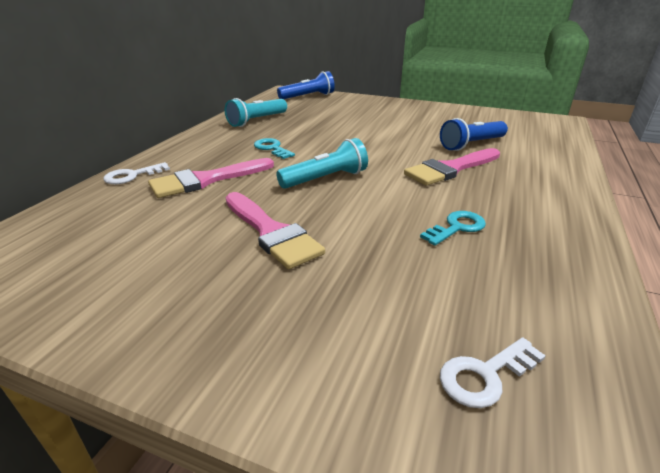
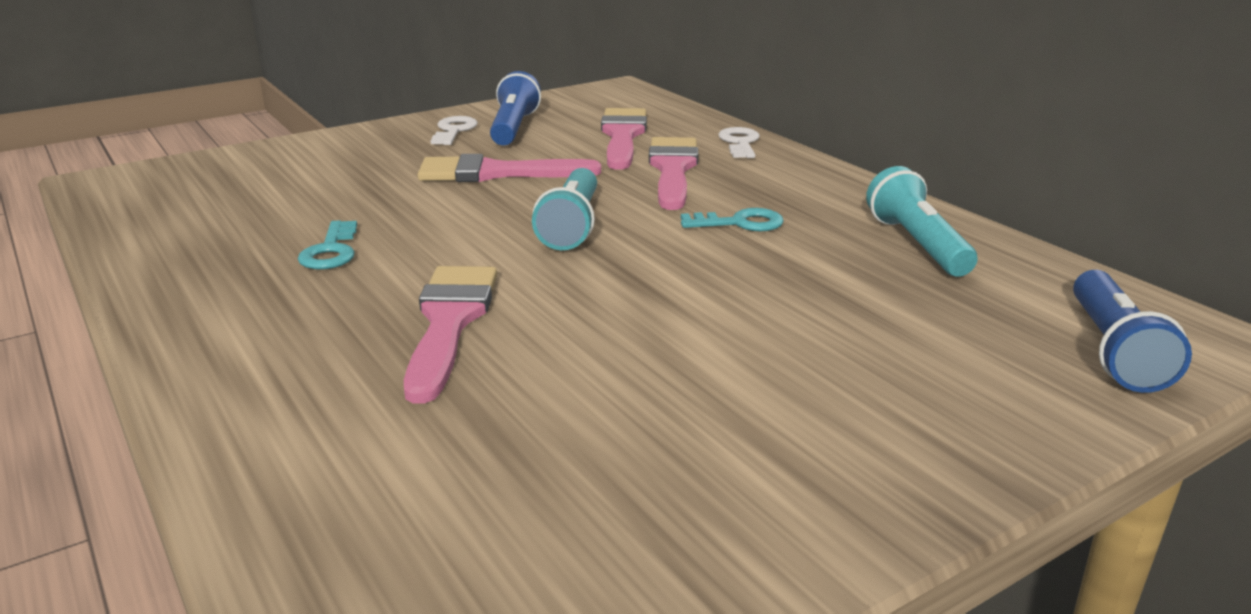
camera: 125 degrees right, 5 degrees down
blue flashlight [440,118,508,151] -> blue flashlight moved to [490,71,541,146]
white key [440,337,546,408] -> white key moved to [431,116,478,145]
none -> pink brush [601,108,647,170]

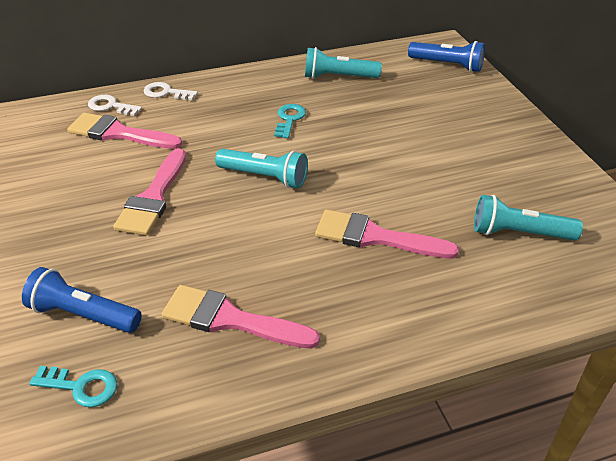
camera: 75 degrees left, 15 degrees up
turquoise key [298,220,357,269] -> turquoise key moved to [29,366,117,408]
white key [431,116,478,145] -> white key moved to [88,95,142,116]
blue flashlight [490,71,541,146] -> blue flashlight moved to [22,267,142,333]
pink brush [649,137,698,210] -> pink brush moved to [161,285,320,348]
none -> turquoise flashlight [474,195,583,240]

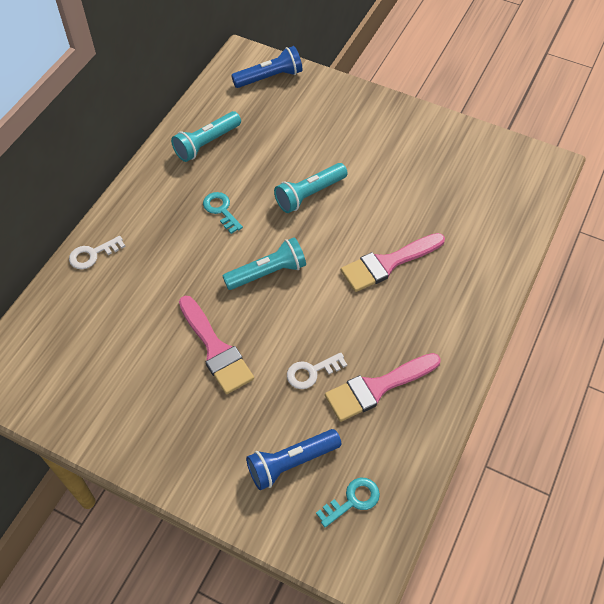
camera: 45 degrees left, 15 degrees up
pink brush [67,113,182,149] -> none
white key [88,95,142,116] -> white key moved to [287,352,347,389]
turquoise flashlight [474,195,583,240] -> turquoise flashlight moved to [274,163,348,213]

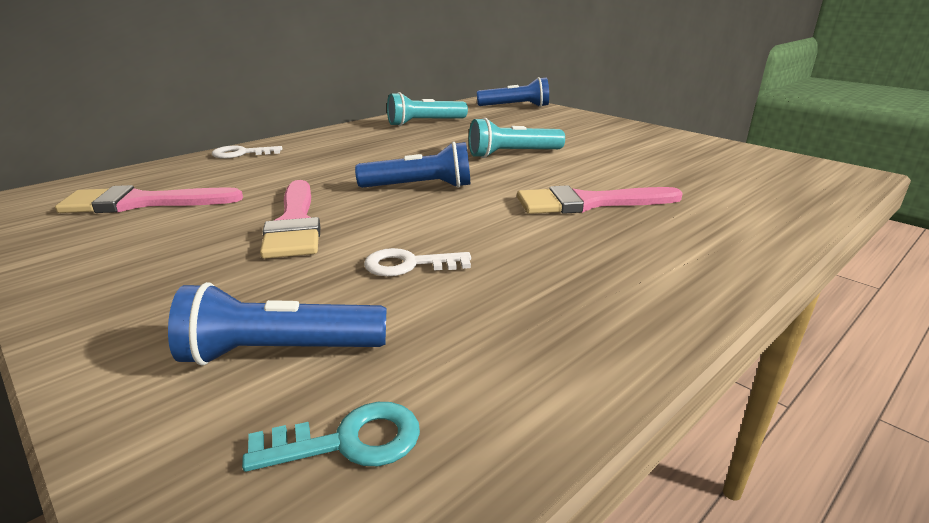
camera: 20 degrees right, 30 degrees down
turquoise key [203,192,243,234] -> none
turquoise flashlight [223,237,306,290] -> blue flashlight [355,142,470,188]
pink brush [325,353,441,422] -> pink brush moved to [55,185,243,213]

